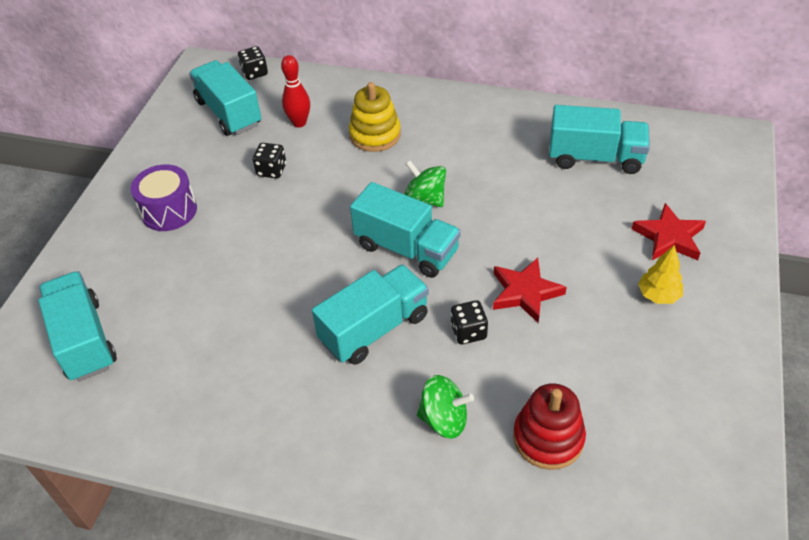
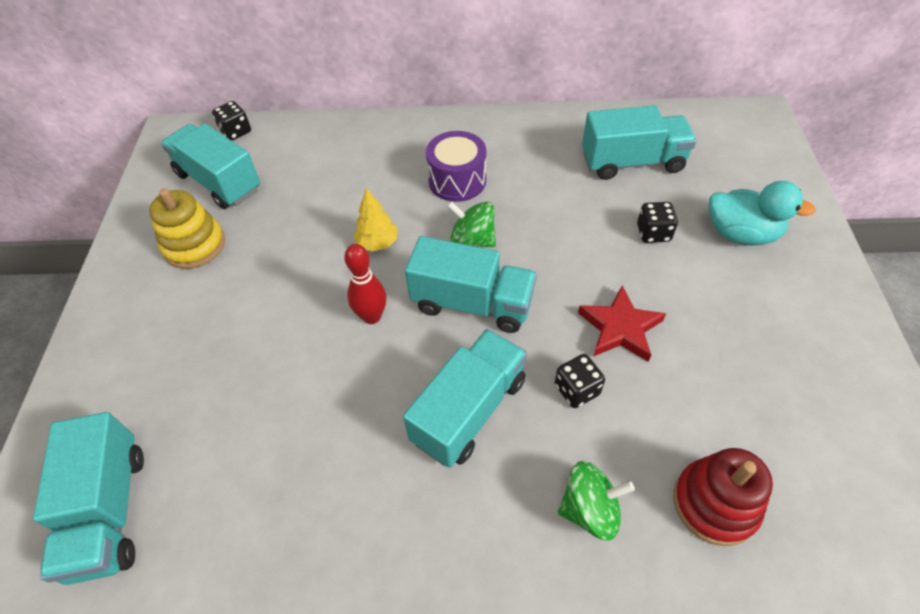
camera: 15 degrees left, 5 degrees up
turquoise truck [38,271,117,382] -> turquoise truck turned 150 degrees counterclockwise [33,412,144,585]
purple drum [131,164,197,231] -> purple drum moved to [426,131,486,202]
black dice [253,143,286,178] -> black dice moved to [637,202,678,243]
red bowling pin [281,55,310,127] -> red bowling pin moved to [344,244,386,324]
yellow stacking toy [349,82,401,152] -> yellow stacking toy moved to [149,189,225,269]
red star [632,203,706,260] -> turquoise duck [709,181,816,245]
yellow tree [638,245,683,304] -> yellow tree moved to [353,188,397,251]

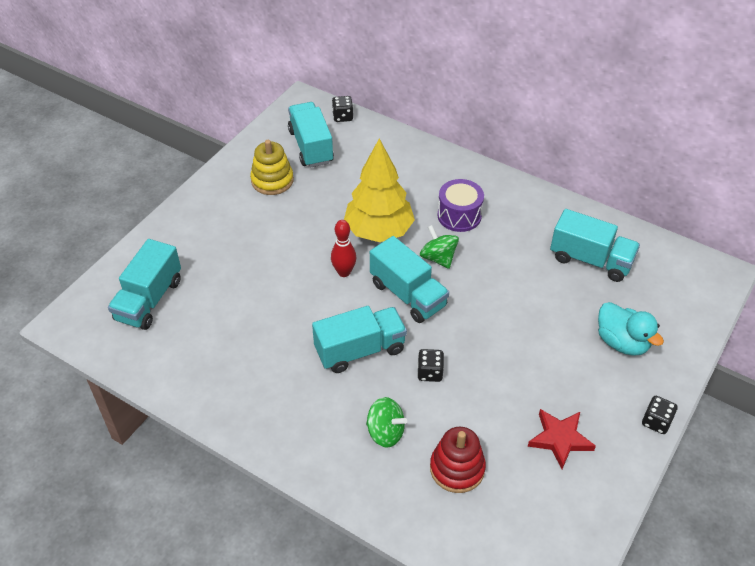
camera: 30 degrees right, 5 degrees down
yellow tree [353,188,397,251] -> yellow tree [344,138,415,242], size x2.22
red star [578,286,666,362] -> red star moved to [528,409,596,469]
black dice [637,202,678,243] -> black dice moved to [642,396,677,434]

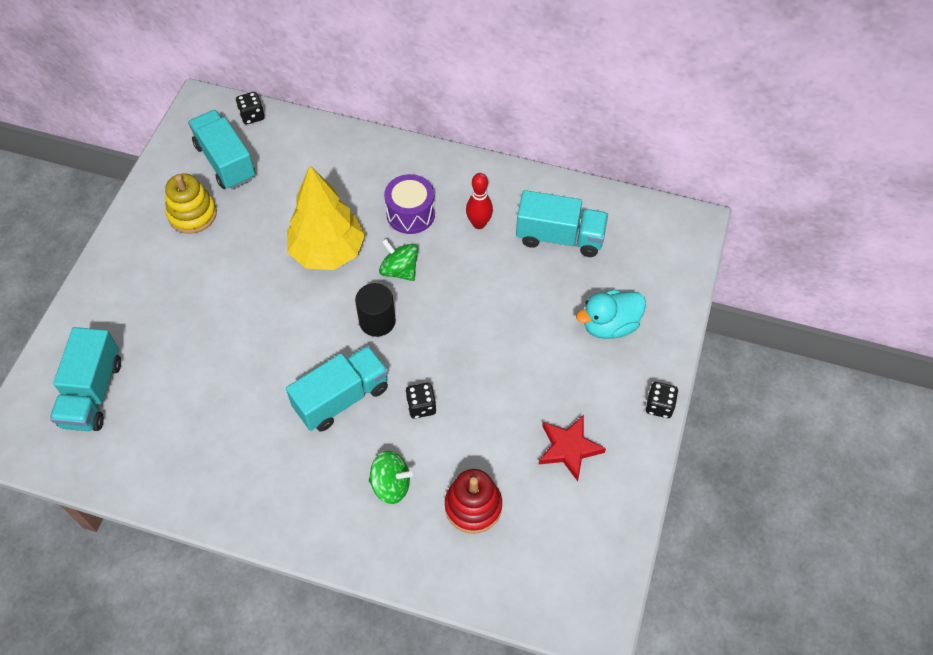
camera: 15 degrees left, 10 degrees up
red bowling pin [331,220,356,277] -> red bowling pin moved to [466,173,493,229]
turquoise truck [370,236,449,323] -> black cylinder [355,283,396,337]
turquoise duck [598,302,664,356] -> turquoise duck turned 120 degrees clockwise [576,290,646,339]

